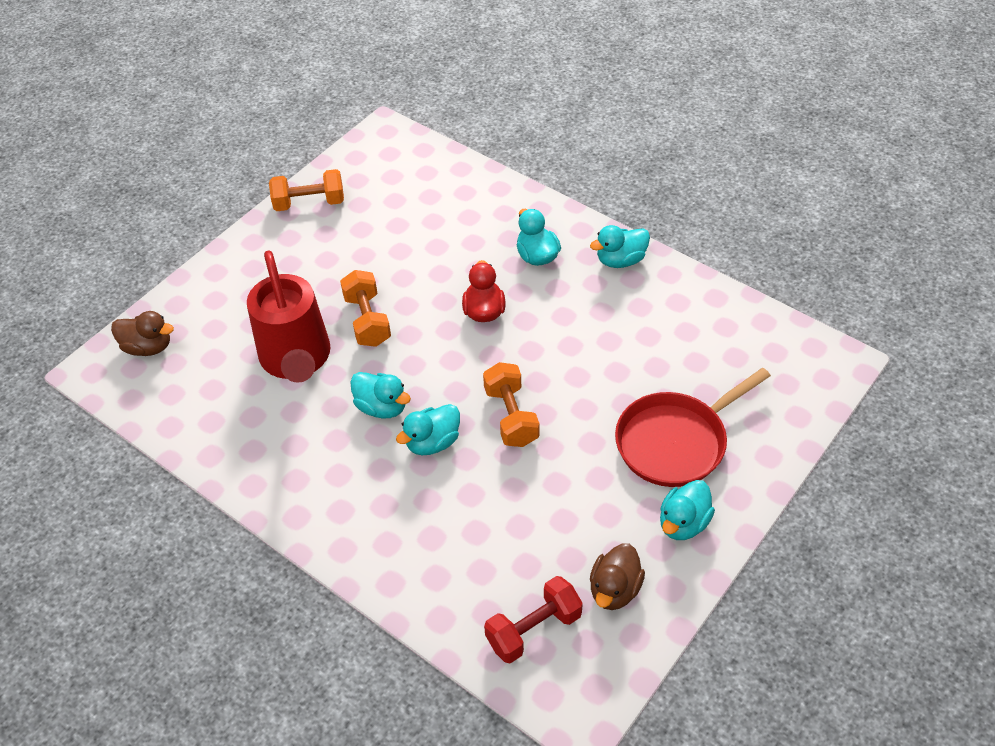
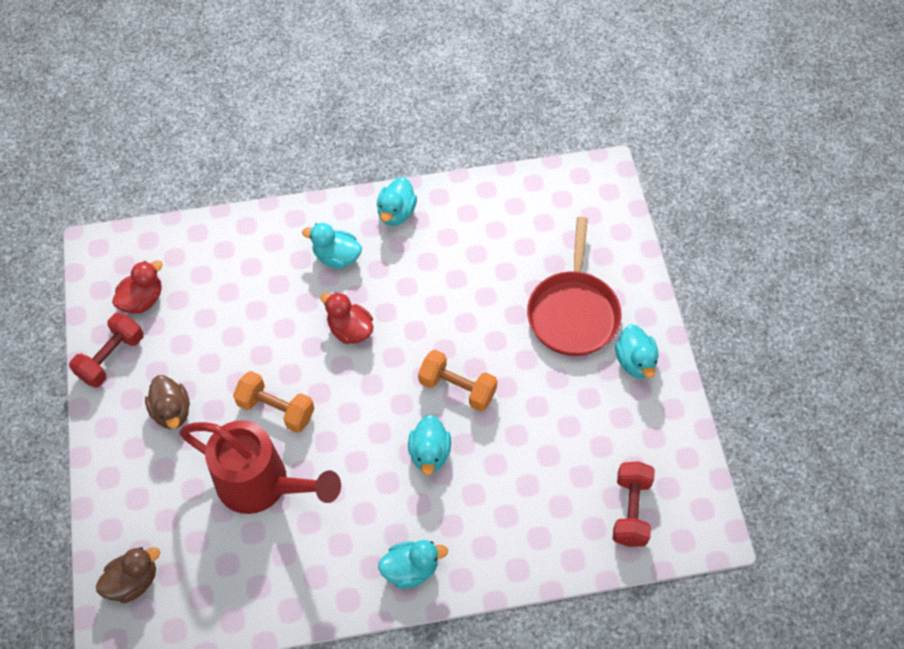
camera: 50 degrees left, 10 degrees up
orange dumbbell [269,169,344,211] -> red dumbbell [69,313,144,388]
turquoise duck [350,372,411,418] -> turquoise duck moved to [378,540,448,589]
brown duck [590,543,645,610] -> brown duck moved to [145,375,190,429]
none -> red duck [112,260,163,314]

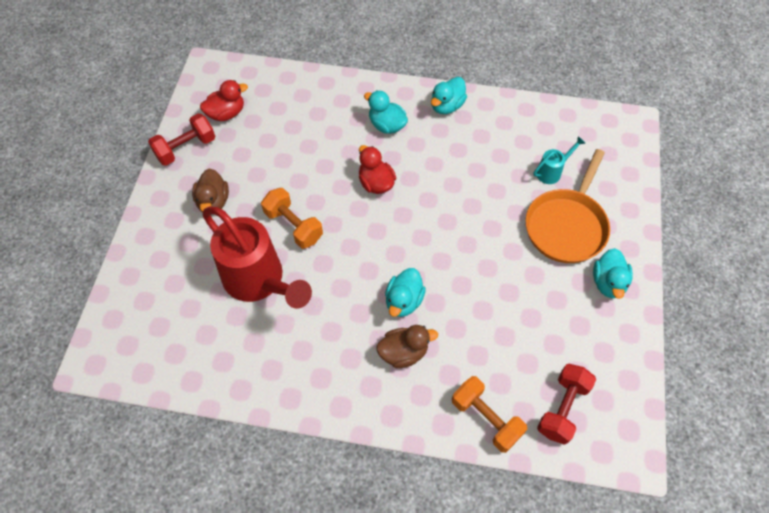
camera: 20 degrees right, 0 degrees up
brown duck [96,547,160,603] -> brown duck moved to [376,325,438,368]
turquoise duck [378,540,448,589] -> none
orange dumbbell [418,350,497,412] -> orange dumbbell moved to [452,376,527,453]
red pan [527,217,622,356] -> orange pan [525,149,610,263]
none -> turquoise watering can [534,136,585,184]

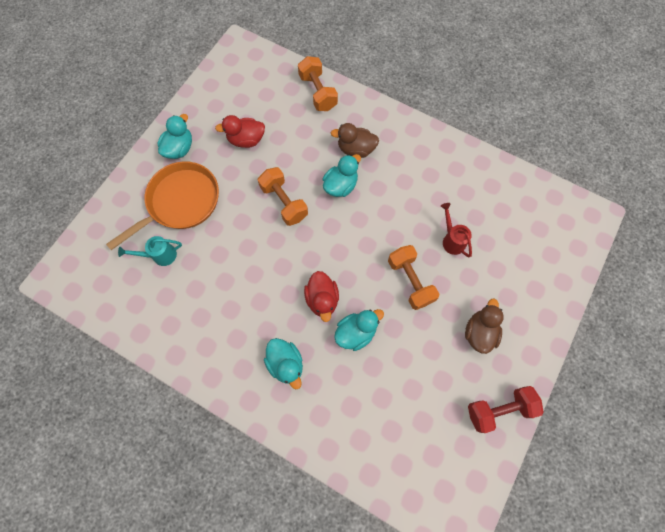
camera: 160 degrees left, 10 degrees up
red duck [200,80,248,121] -> red duck moved to [215,115,265,148]
red watering can [203,206,312,309] -> red watering can [441,203,472,257], size x0.44
turquoise duck [431,77,467,114] -> turquoise duck moved to [334,309,384,351]
red dumbbell [537,364,596,445] -> none
none -> orange dumbbell [258,167,308,226]

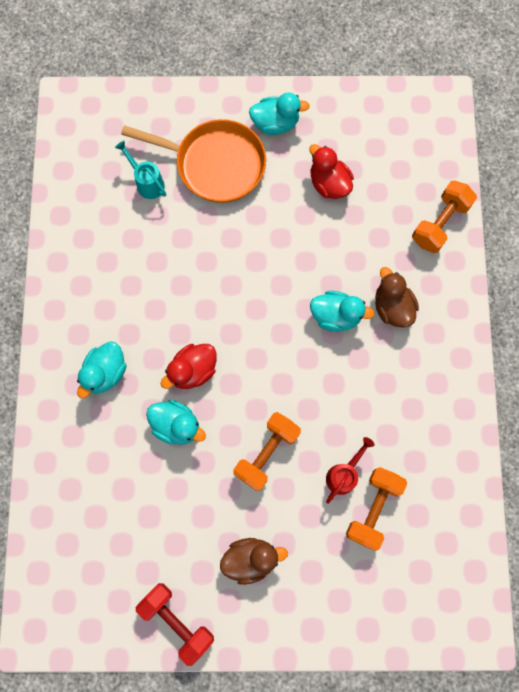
camera: 60 degrees right, 5 degrees up
orange dumbbell [258,167,308,226] -> orange dumbbell moved to [346,467,407,551]

